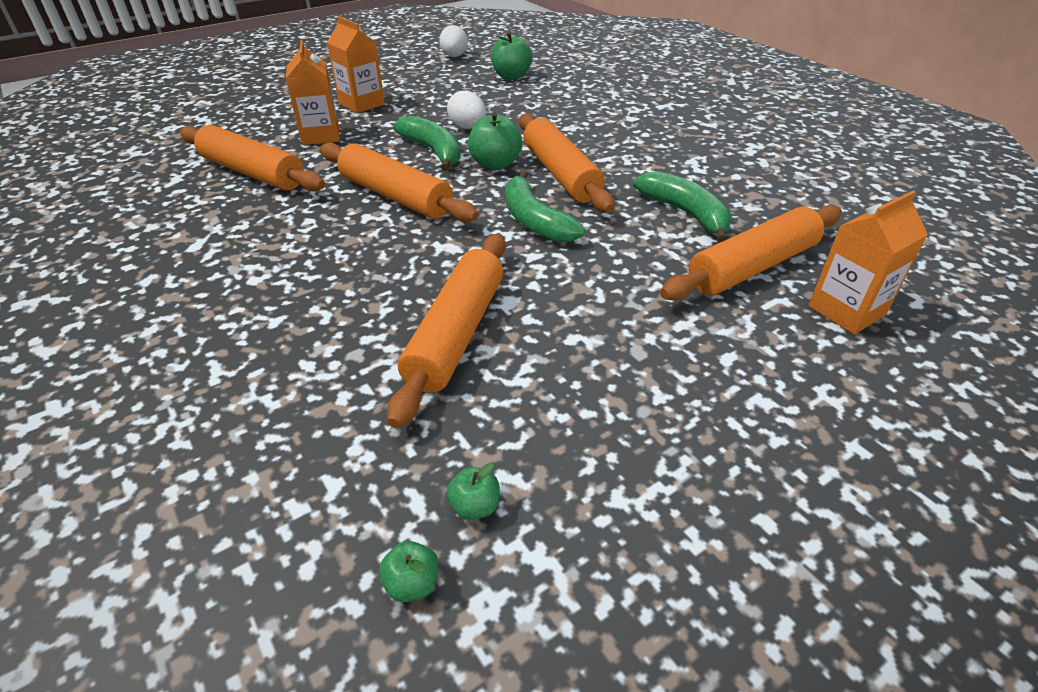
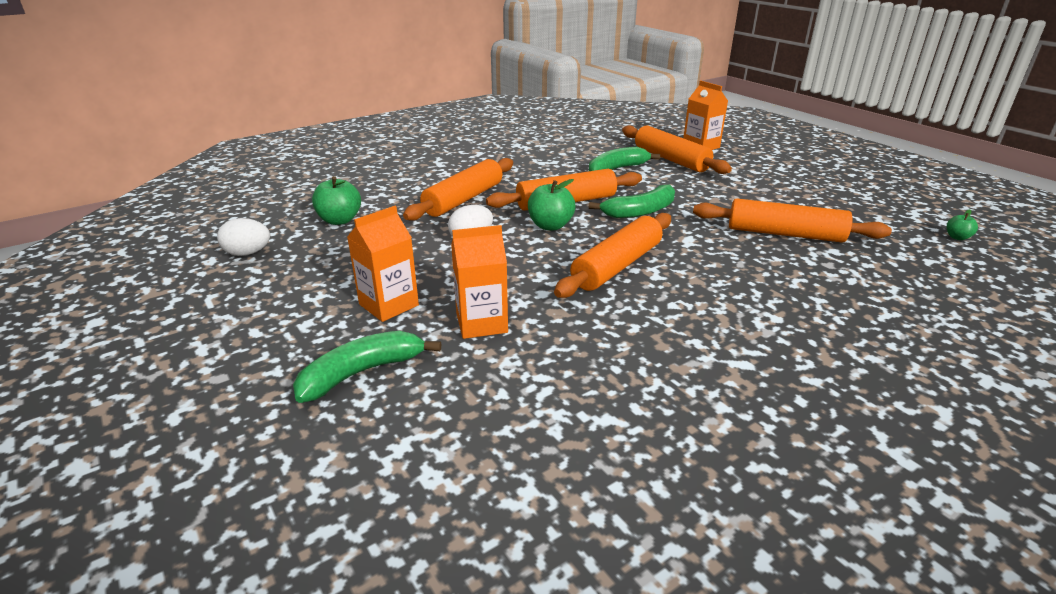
camera: 90 degrees left, 10 degrees down
orange rolling pin [180,125,325,191] -> orange rolling pin moved to [403,158,513,221]
green banana [393,116,461,171] -> green banana moved to [293,331,441,403]
green apple [447,463,500,520] -> none

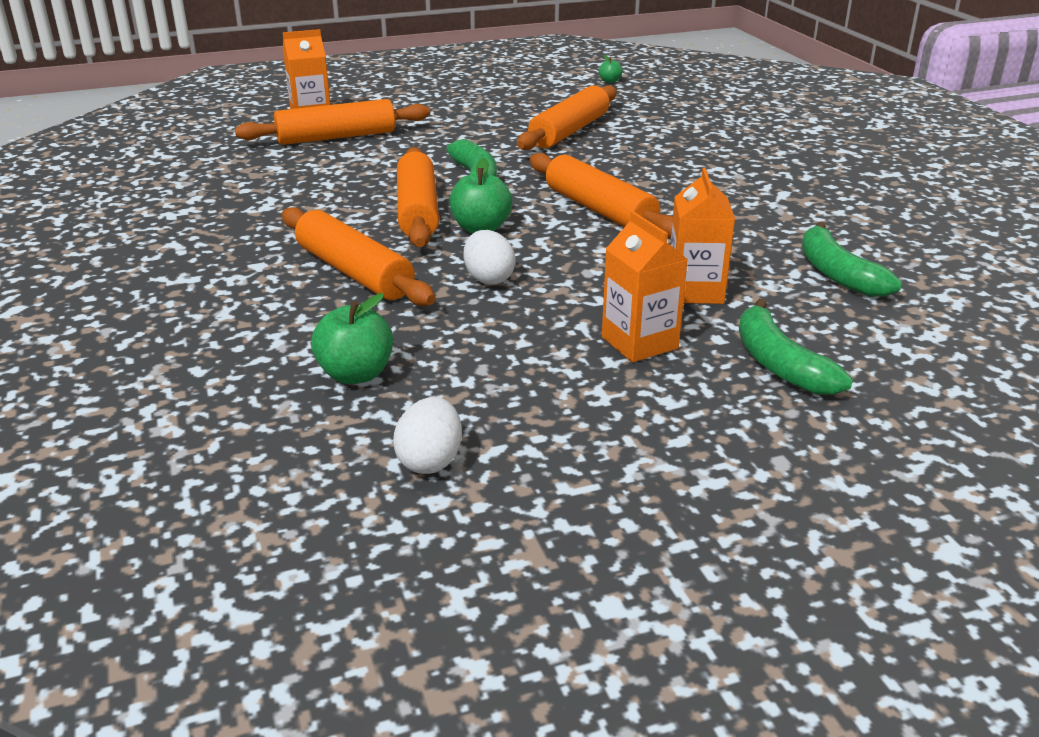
camera: 75 degrees left, 0 degrees up
green banana [589,147,660,171] -> green banana moved to [802,222,902,297]

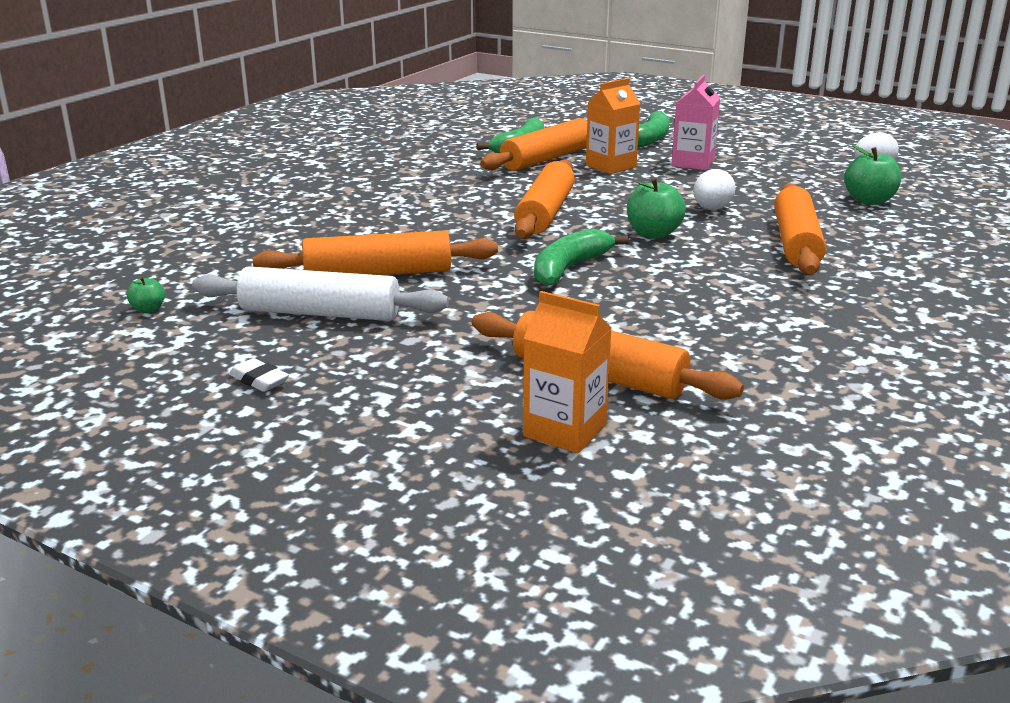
camera: 130 degrees left, 5 degrees down
orange rolling pin [397,147,439,247] -> orange rolling pin moved to [480,118,587,171]
orange carton [602,211,688,362] -> pink carton [671,75,720,170]
none -> white rolling pin [192,266,449,321]
none -> white eraser [229,358,289,392]

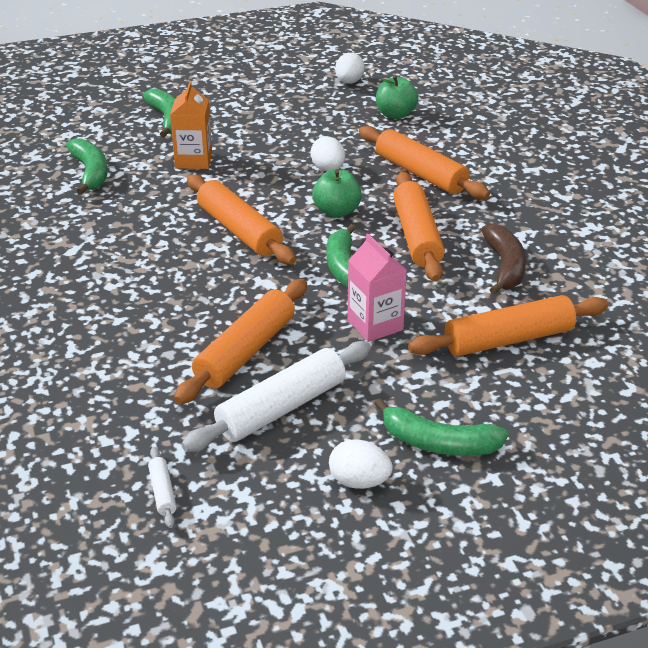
camera: 50 degrees left, 10 degrees up
green apple [127,277,165,313] -> white rolling pin [148,447,177,528]
white eraser [229,358,289,392] -> white egg [329,439,393,489]
orange rolling pin [480,118,587,171] -> orange rolling pin moved to [393,172,445,282]
orange carton [523,291,612,453] -> none
pink carton [671,75,720,170] -> pink carton moved to [348,234,407,342]
none -> green banana [374,398,509,456]
none -> brown banana [481,224,526,295]

